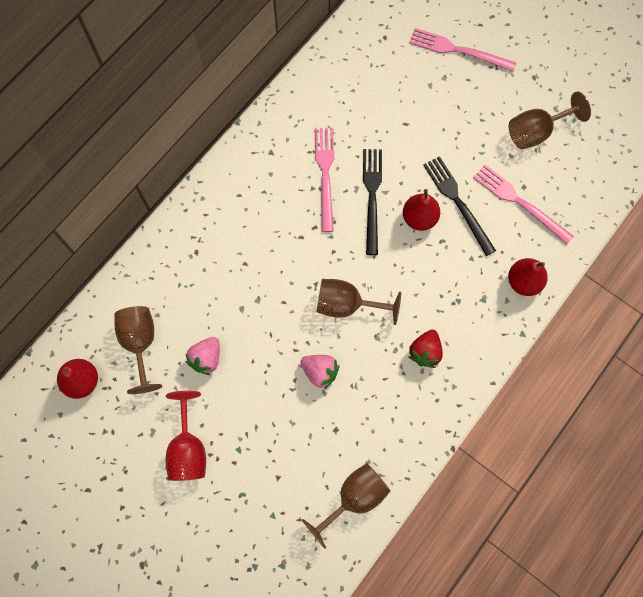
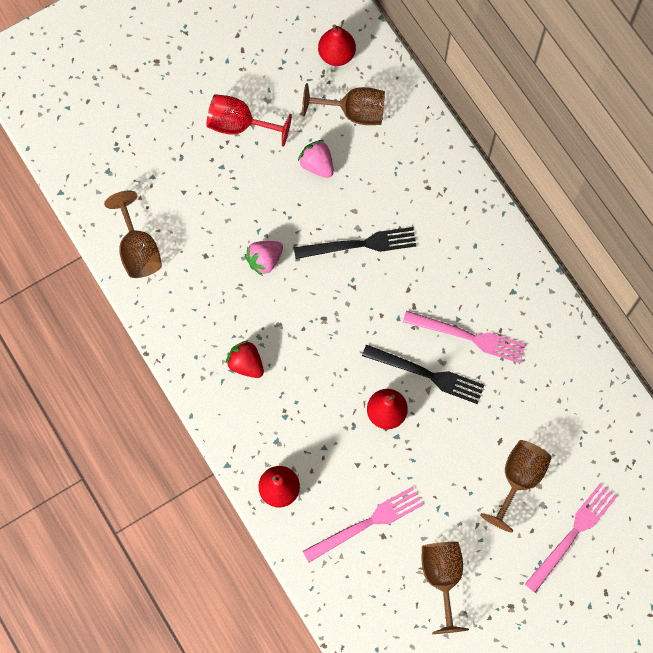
camera: 110 degrees right, 0 degrees up
brown goblet [317,279,401,325] -> brown goblet moved to [480,440,552,533]
black fork [423,156,496,256] -> black fork moved to [294,227,416,259]

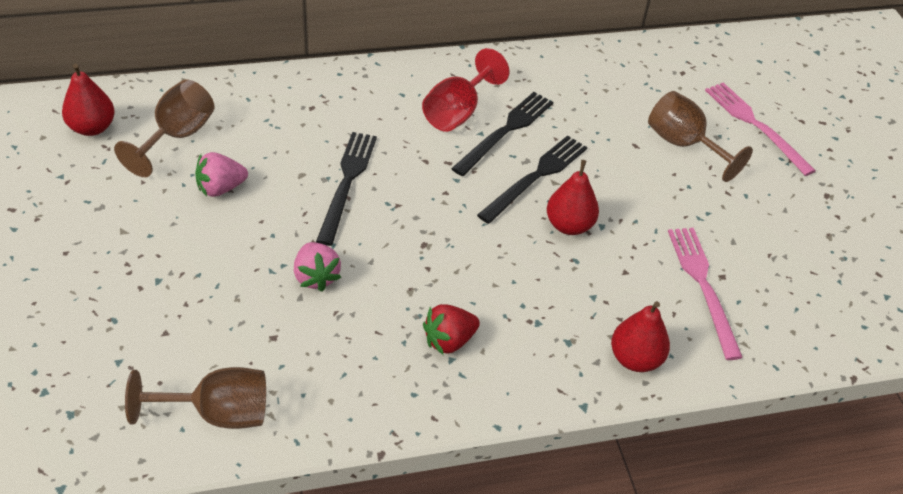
camera: 75 degrees left, 25 degrees down
red goblet [206,94,292,147] -> red goblet moved to [422,48,510,132]
pink fork [403,311,526,363] -> black fork [451,92,553,176]
brown goblet [422,542,469,634] -> none

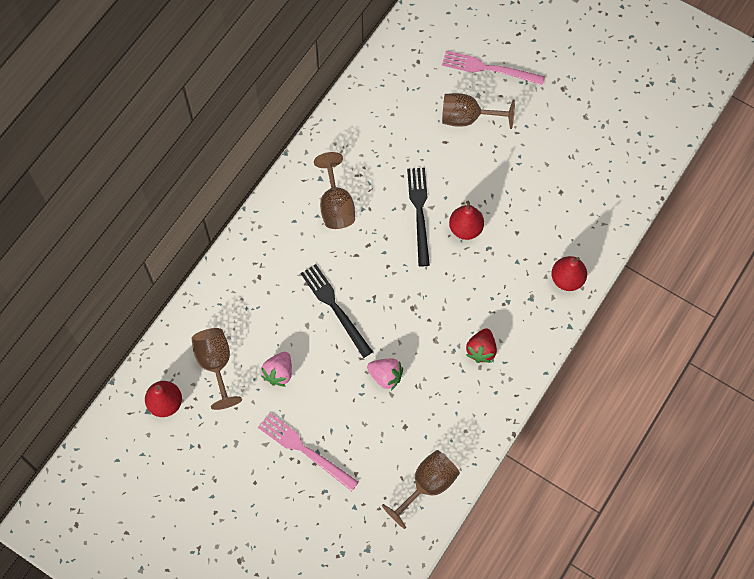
camera: 40 degrees left, 20 degrees up
red goblet [422,48,510,132] -> brown goblet [314,152,355,229]
black fork [451,92,553,176] -> none
pink fork [668,228,743,360] -> pink fork moved to [258,413,359,491]

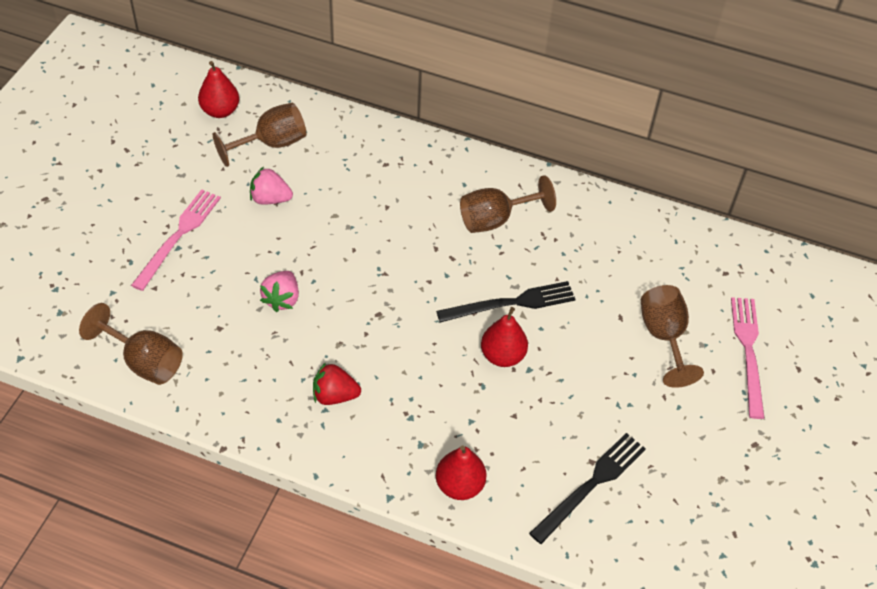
camera: 75 degrees right, 15 degrees down
black fork [301,264,373,358] -> black fork moved to [529,433,646,544]

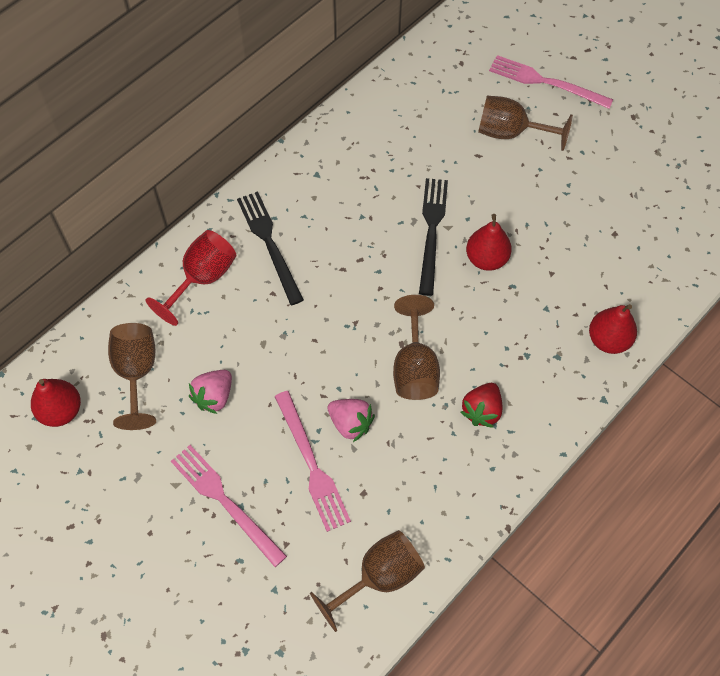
camera: 65 degrees left, 10 degrees up
brown goblet [460,175,556,233] -> brown goblet moved to [393,295,440,400]
black fork [529,433,646,544] -> black fork moved to [237,191,304,305]
none -> red goblet [146,230,236,326]
none -> pink fork [274,391,351,532]

